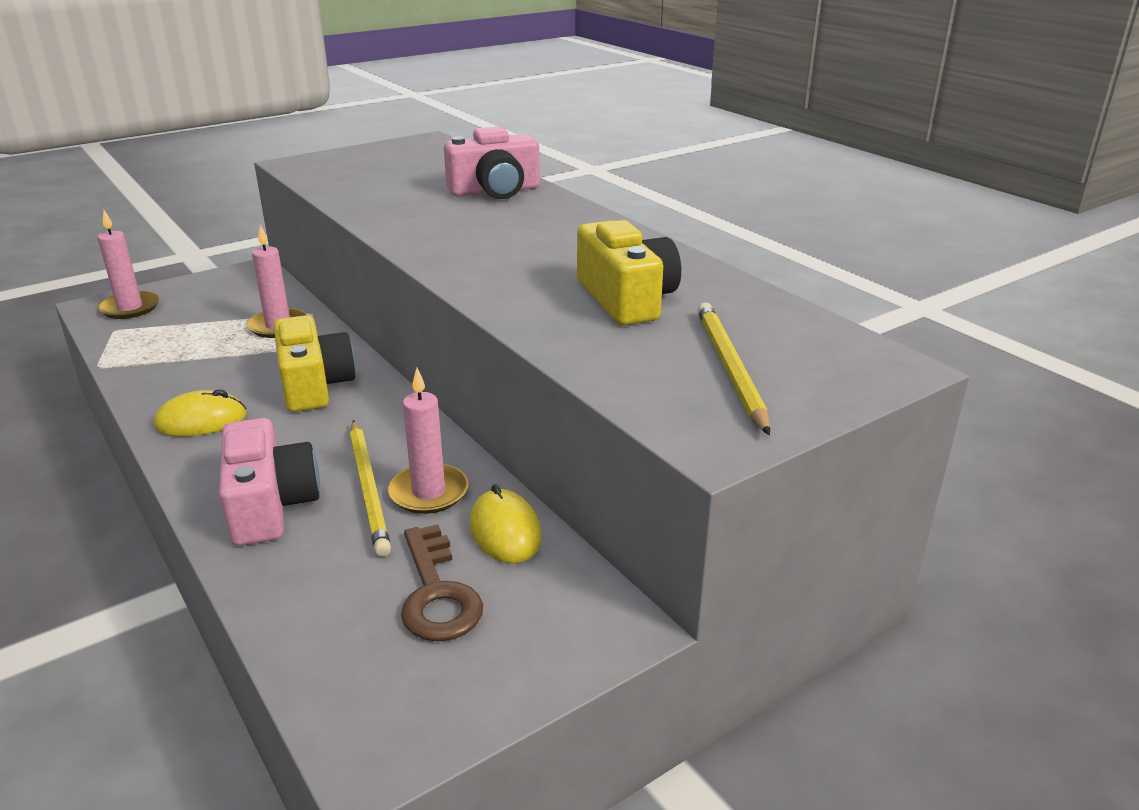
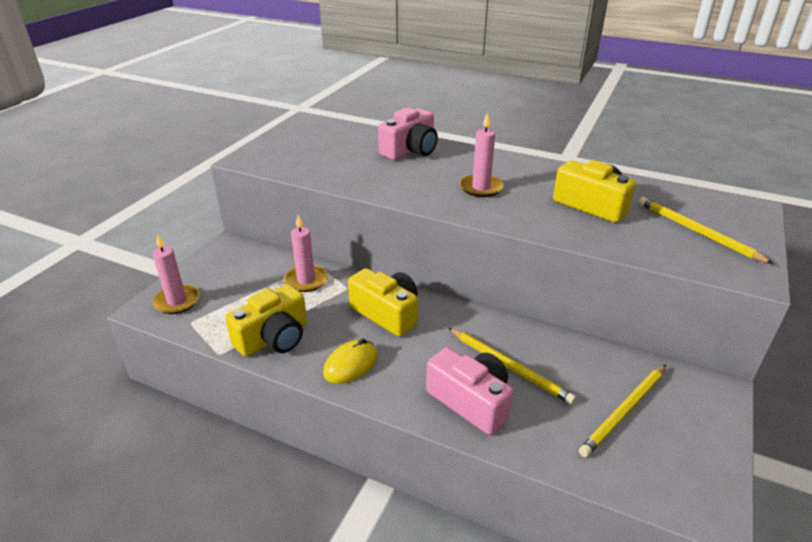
camera: 30 degrees left, 5 degrees up
pink candle [388,368,468,514] -> pink candle moved to [460,112,503,197]
brown key [401,524,483,641] -> yellow pencil [579,365,666,457]
yellow mouse [470,484,542,563] -> none
none -> yellow camera [225,284,307,357]

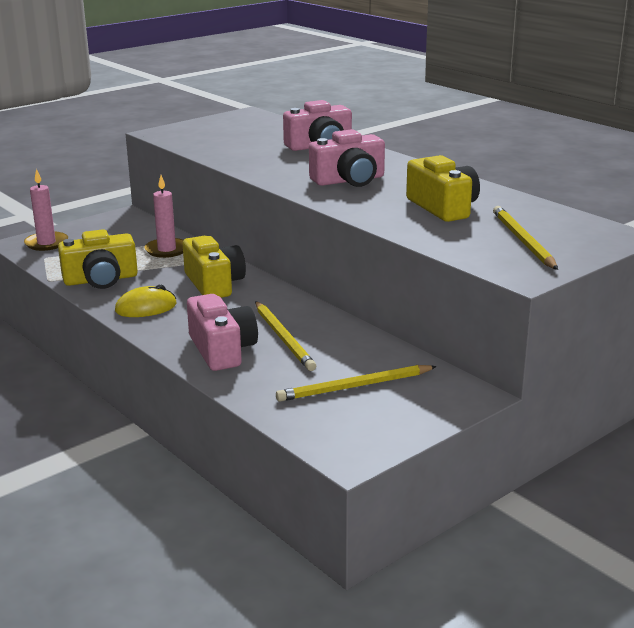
camera: 25 degrees right, 10 degrees down
pink candle [460,112,503,197] -> pink camera [309,129,385,187]

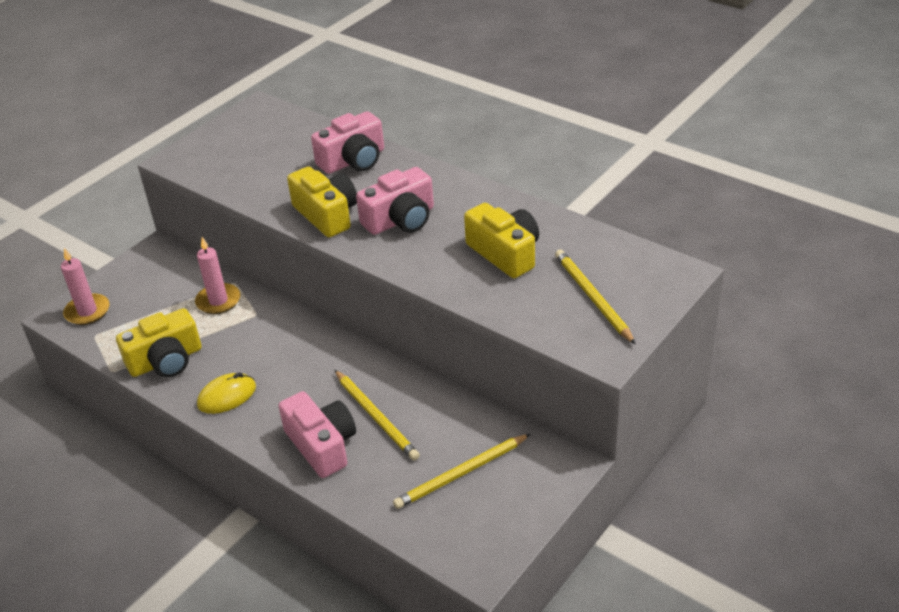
camera: 10 degrees left, 15 degrees up
yellow camera [183,236,246,298] -> yellow camera moved to [287,166,357,237]

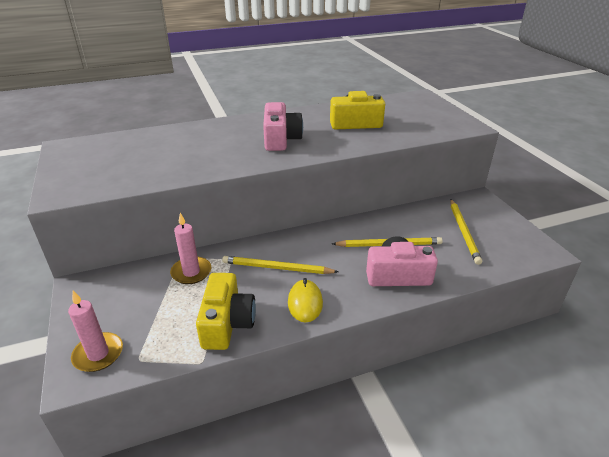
camera: 60 degrees left, 5 degrees down
yellow camera [287,166,357,237] -> none
pink camera [311,111,384,174] -> none
yellow pencil [555,249,636,345] -> yellow pencil moved to [222,256,338,274]

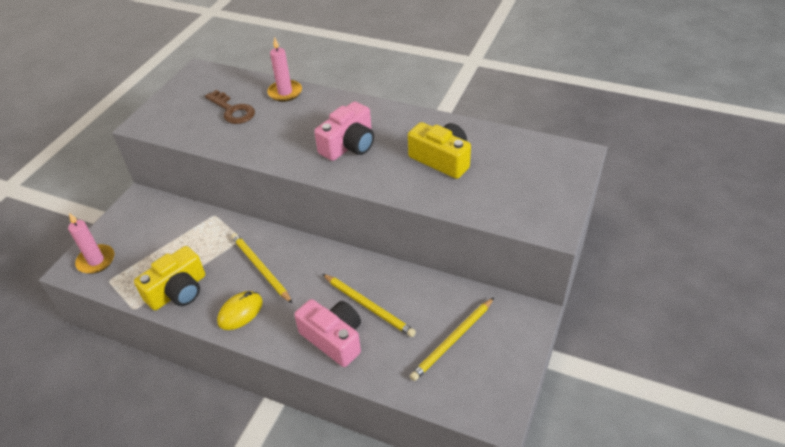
camera: 45 degrees right, 10 degrees up
pink candle [170,213,211,284] -> pink candle moved to [267,37,302,102]
none -> brown key [205,90,255,124]

